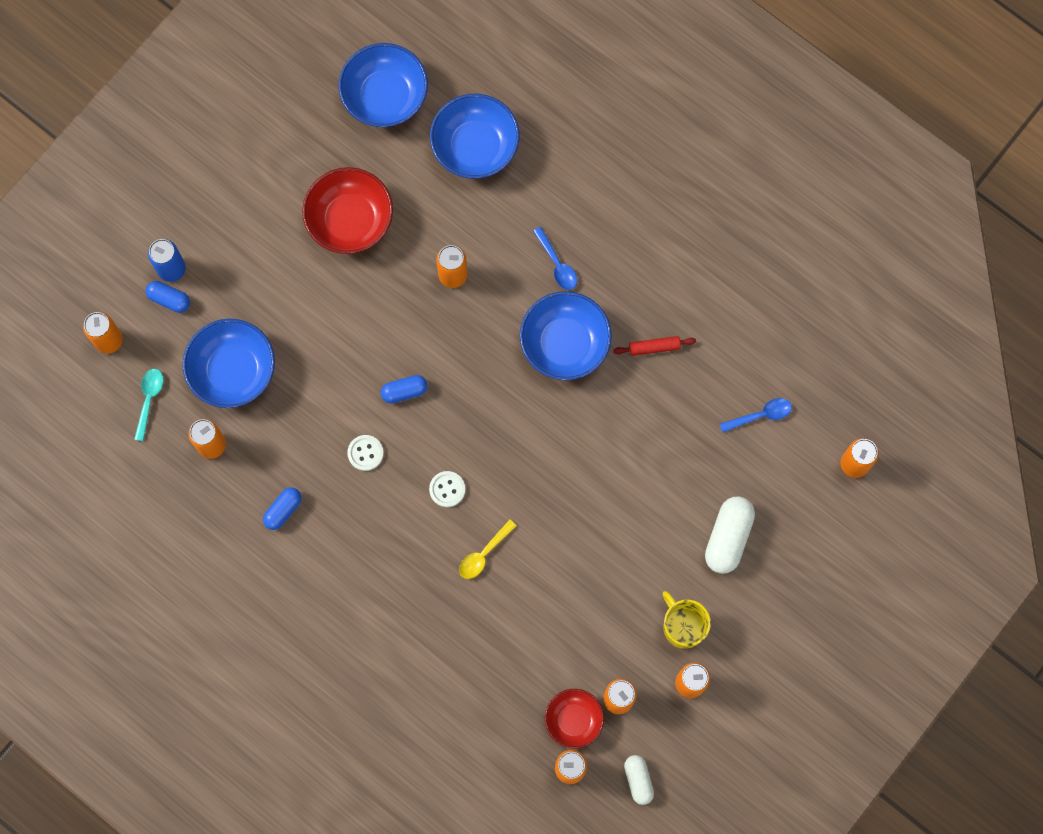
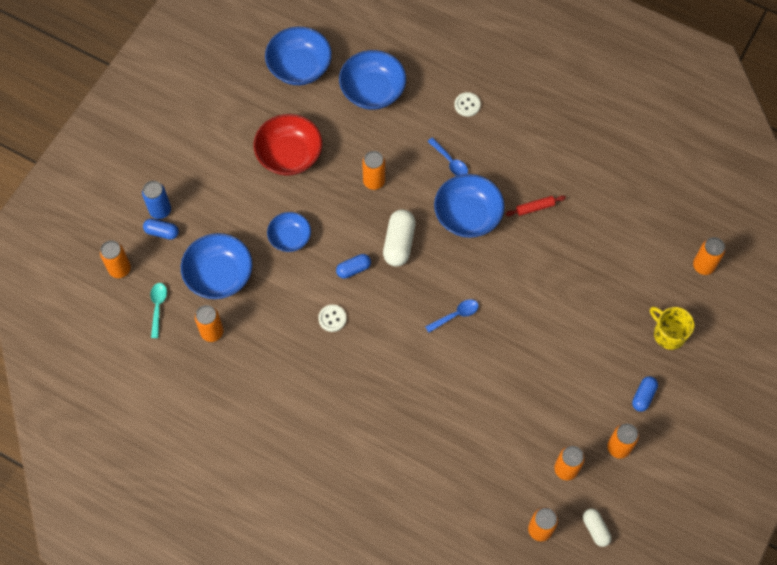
camera: 10 degrees left, 10 degrees down
blue capsule [263,487,302,530] -> blue capsule moved to [632,376,658,412]
white button [429,471,465,507] -> white button moved to [454,92,481,117]
yellow spoon [459,519,517,579] -> none
red bowl [545,689,604,749] -> none
yellow mug [663,591,711,649] -> yellow mug moved to [650,307,694,350]
white capsule [705,496,755,574] -> white capsule moved to [383,210,416,266]
blue spoon [720,398,792,433] -> blue spoon moved to [425,299,479,332]
none -> blue bowl [267,212,311,252]

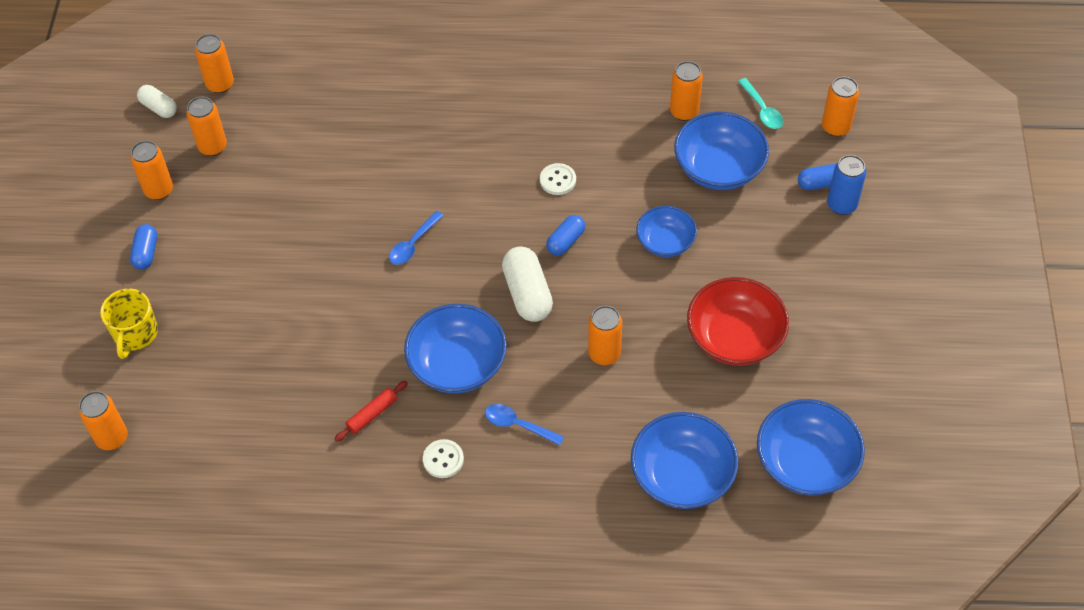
camera: 155 degrees right, 10 degrees down
white button [454,92,481,117] -> white button moved to [423,439,464,478]
yellow mug [650,307,694,350] -> yellow mug turned 75 degrees clockwise [100,289,158,359]

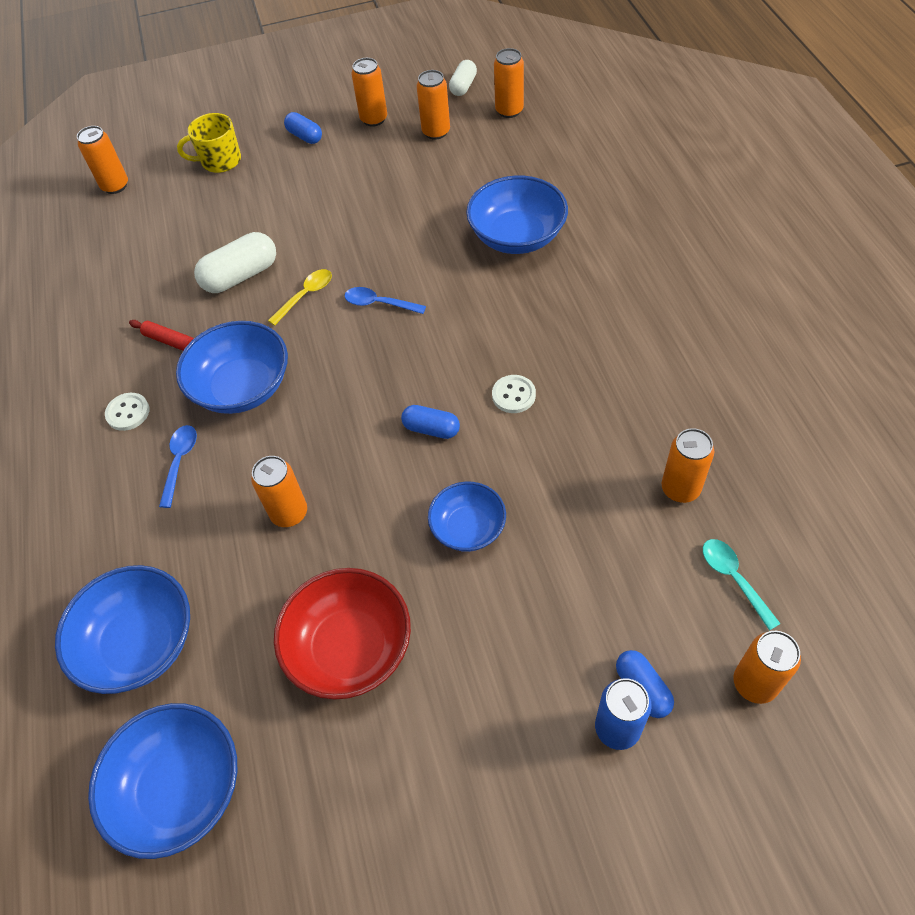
camera: 75 degrees right, 0 degrees up
blue capsule [130,224,157,270] -> blue capsule turned 60 degrees clockwise [284,112,322,144]
white capsule [502,246,553,322] -> white capsule moved to [194,232,276,293]
blue bowl [674,112,769,190] -> blue bowl moved to [466,176,568,254]
turquoise spoon [738,78,783,129] -> turquoise spoon turned 105 degrees clockwise [703,539,781,631]
none -> yellow spoon [268,269,332,326]

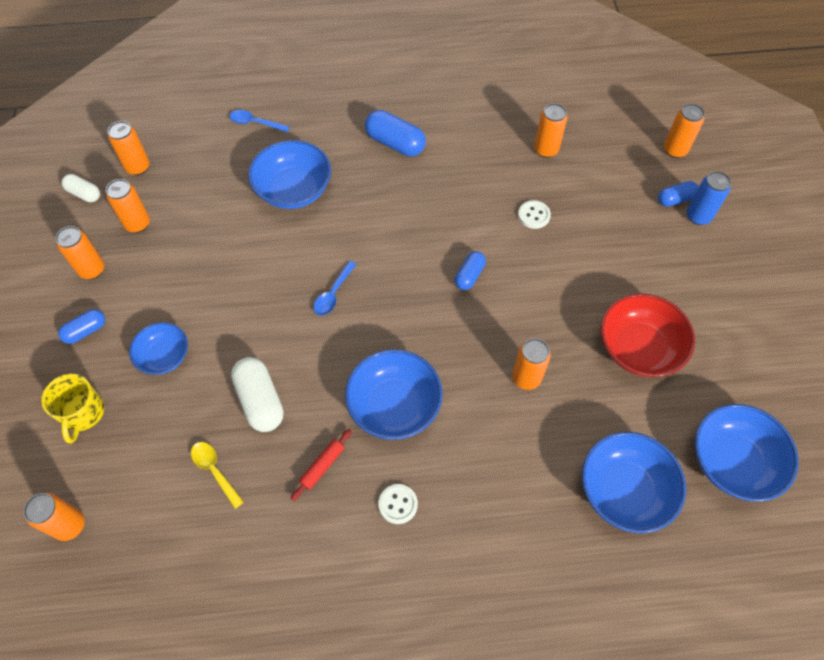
camera: 85 degrees left, 5 degrees up
blue spoon [159,425,197,508] -> blue spoon moved to [229,110,290,132]
yellow spoon [268,269,332,326] -> yellow spoon moved to [191,442,244,509]
blue bowl [428,482,506,552] -> blue bowl moved to [129,322,188,375]
white button [492,375,536,413] -> white button moved to [518,200,551,229]
turquoise spoon [703,539,781,631] -> none
none -> blue capsule [365,110,426,156]

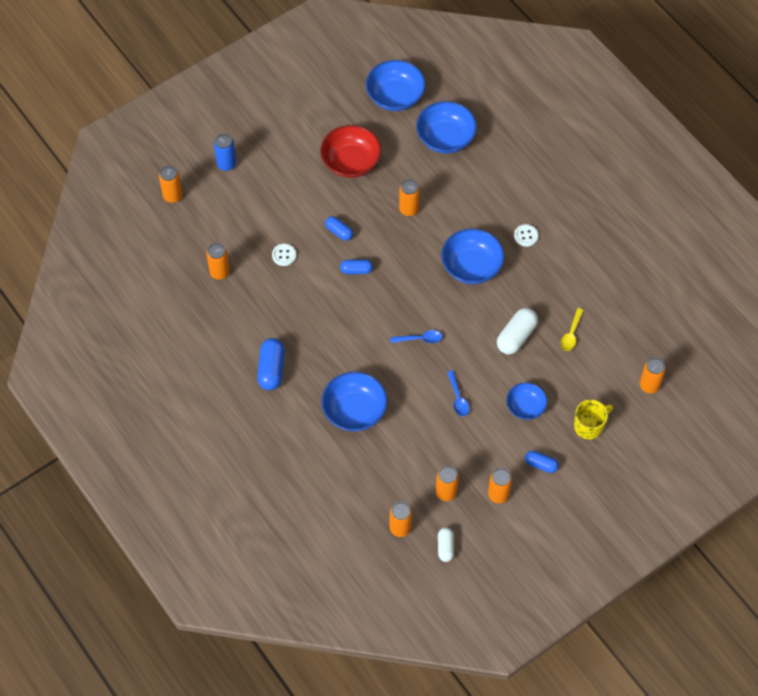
camera: 120 degrees left, 0 degrees up
blue spoon [229,110,290,132] -> blue spoon moved to [447,371,470,416]
red rolling pin [291,429,352,501] -> none
blue capsule [658,181,699,207] -> blue capsule moved to [325,216,353,241]

